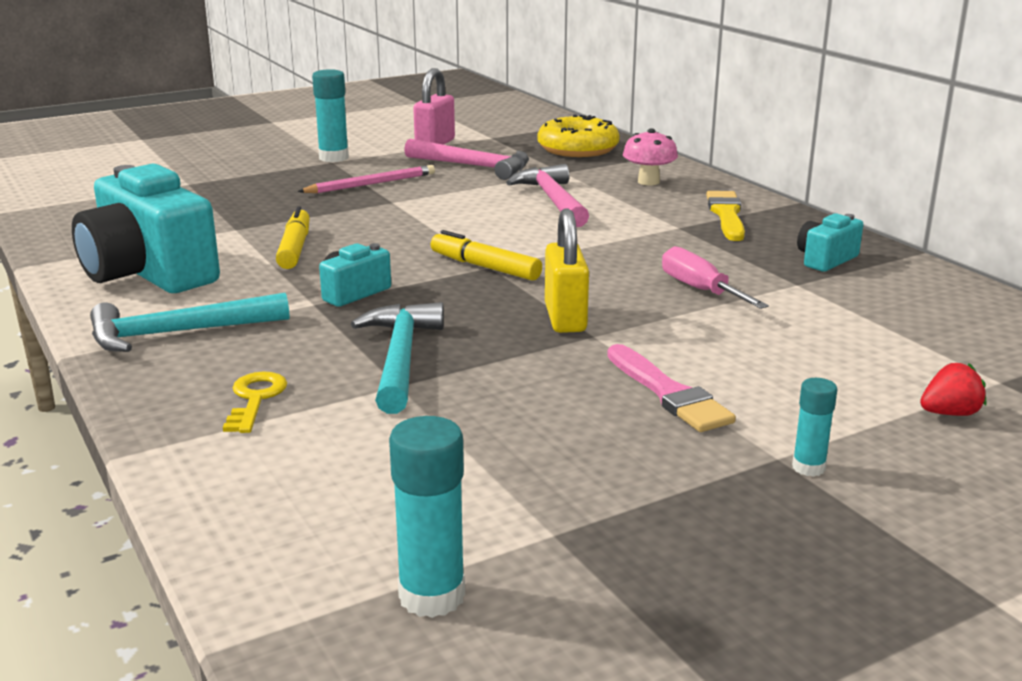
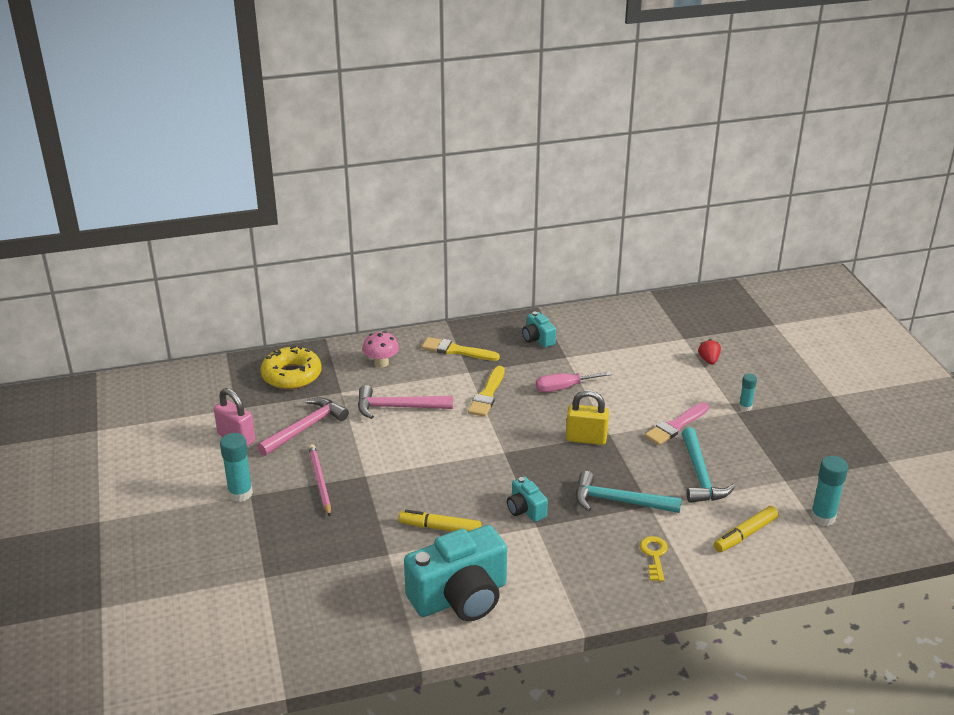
camera: 75 degrees left, 10 degrees up
turquoise hammer [90,293,290,352] -> turquoise hammer moved to [681,428,735,503]
yellow key [223,371,287,433] -> yellow key turned 75 degrees clockwise [640,536,668,582]
yellow marker [431,230,542,281] -> yellow marker moved to [714,506,779,552]
pink brush [607,344,736,432] -> pink brush turned 150 degrees clockwise [645,402,709,445]
none -> yellow brush [468,366,505,417]

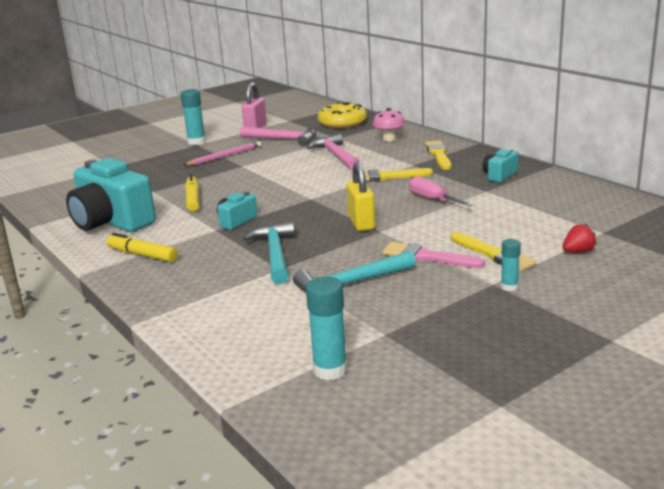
camera: 70 degrees right, 10 degrees down
yellow key [640,536,668,582] -> none
yellow marker [714,506,779,552] -> yellow marker moved to [106,233,178,262]
none -> yellow brush [450,232,537,272]

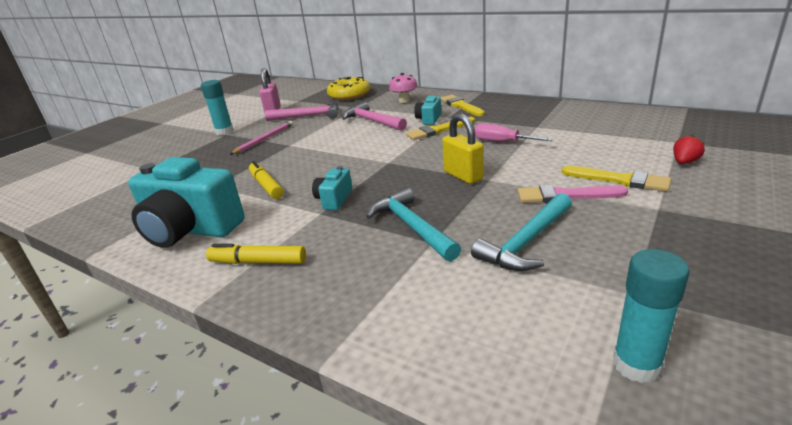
camera: 20 degrees left, 5 degrees up
turquoise camera [482,148,518,182] -> turquoise camera moved to [414,95,441,125]
turquoise glue stick [501,239,521,291] -> none

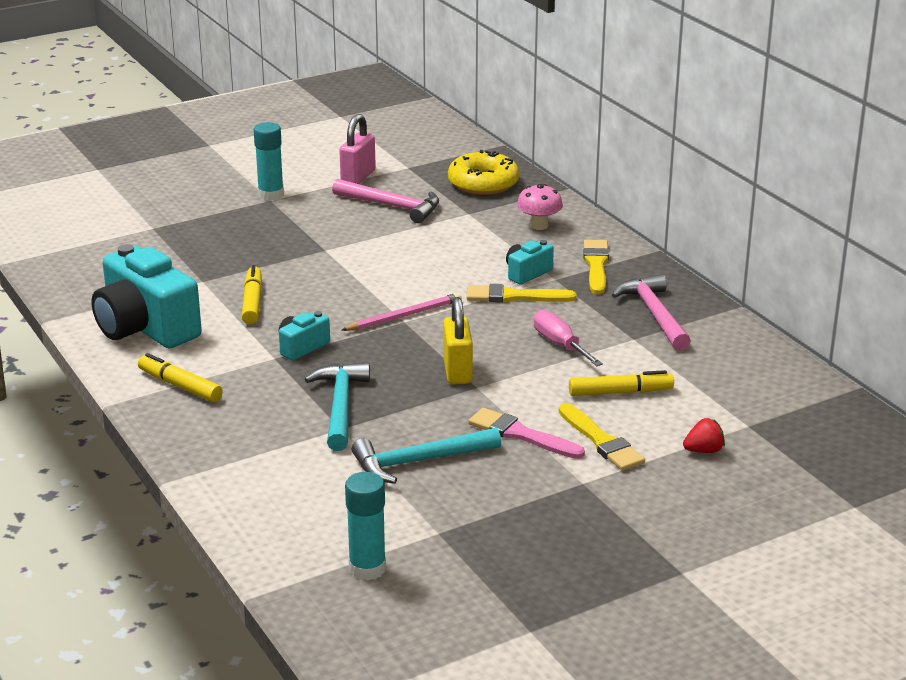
camera: 25 degrees right, 0 degrees up
pink pencil [230,121,293,155] -> pink pencil moved to [342,293,462,331]
pink hammer [342,102,407,131] -> pink hammer moved to [612,274,691,350]
none -> yellow marker [569,370,674,396]

